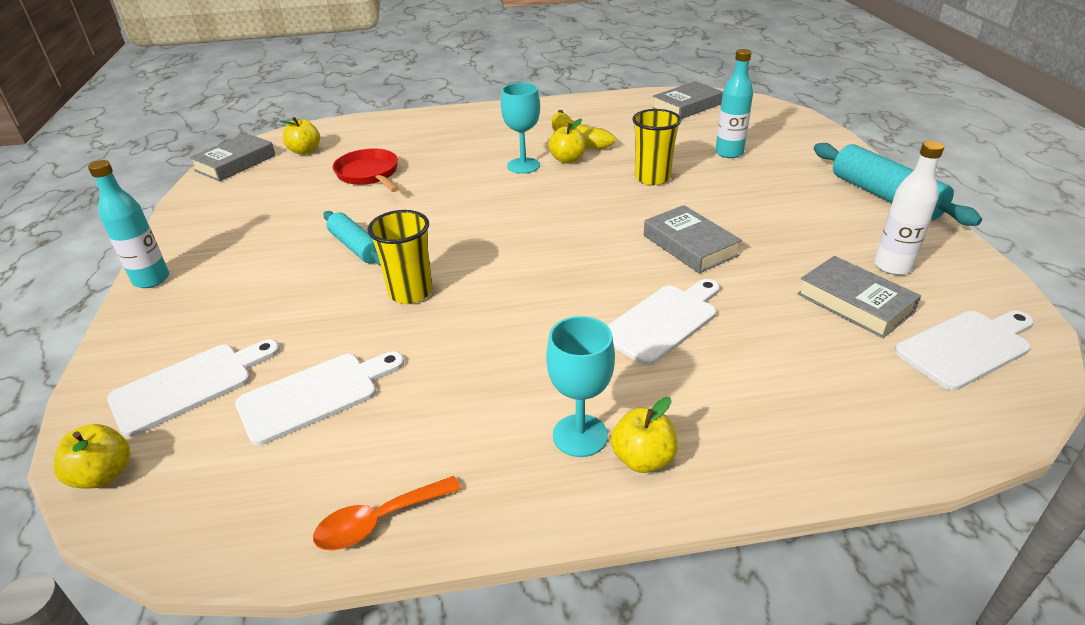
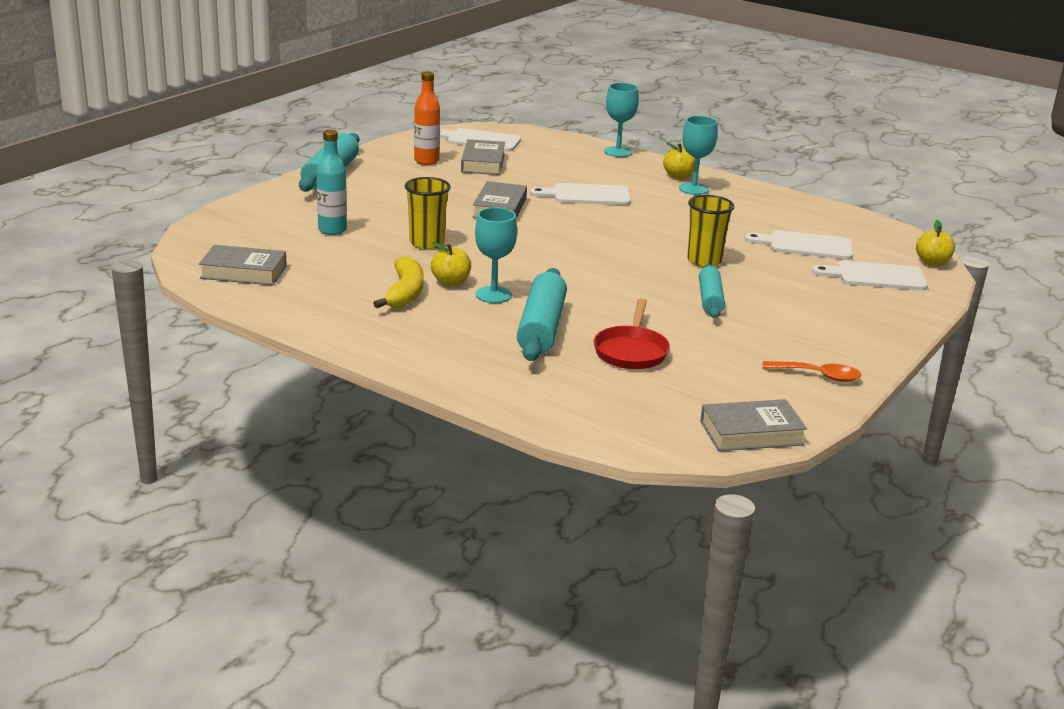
camera: 140 degrees left, 10 degrees down
turquoise bottle [88,160,169,288] -> none
yellow apple [279,117,320,155] -> none
orange spoon [313,476,461,550] -> orange spoon moved to [762,361,861,382]
white bottle [874,141,944,275] -> orange bottle [414,71,440,165]
none -> turquoise rolling pin [517,268,567,361]
none -> turquoise goblet [604,83,639,157]

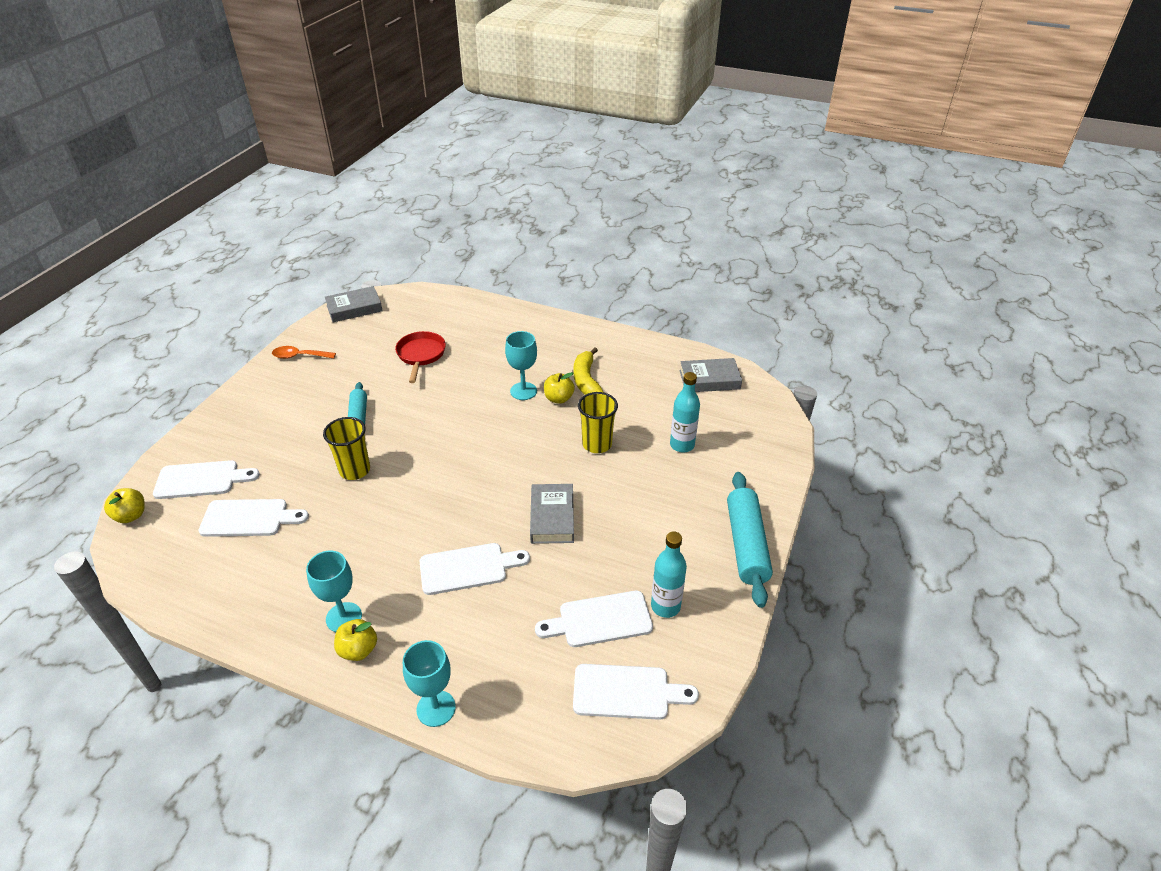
camera: 170 degrees right, 15 degrees up
orange bottle [414,71,440,165] -> turquoise bottle [651,532,687,618]
grey book [461,139,505,175] -> white cutting board [535,591,653,647]
turquoise rolling pin [517,268,567,361] -> none

